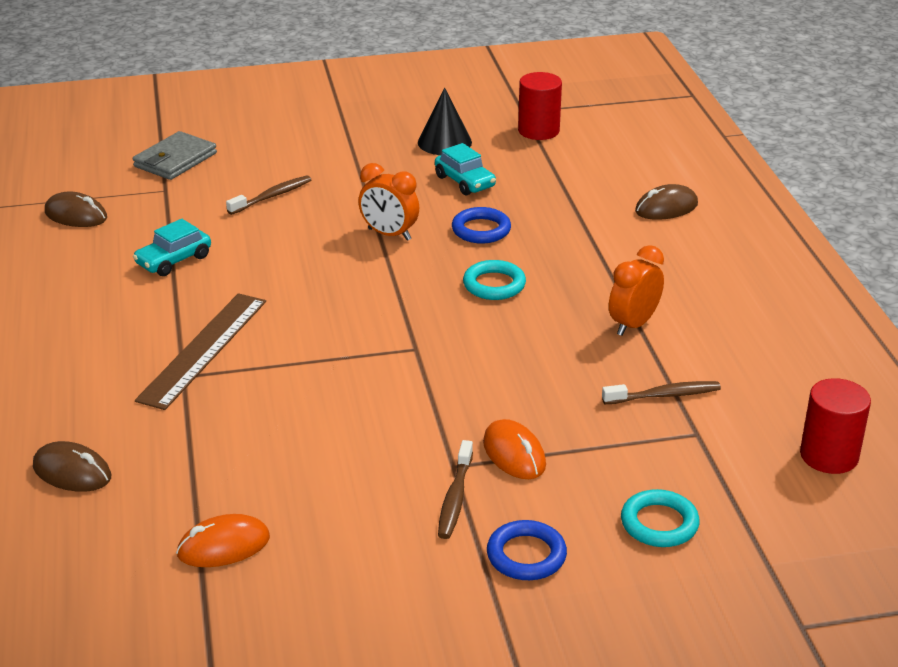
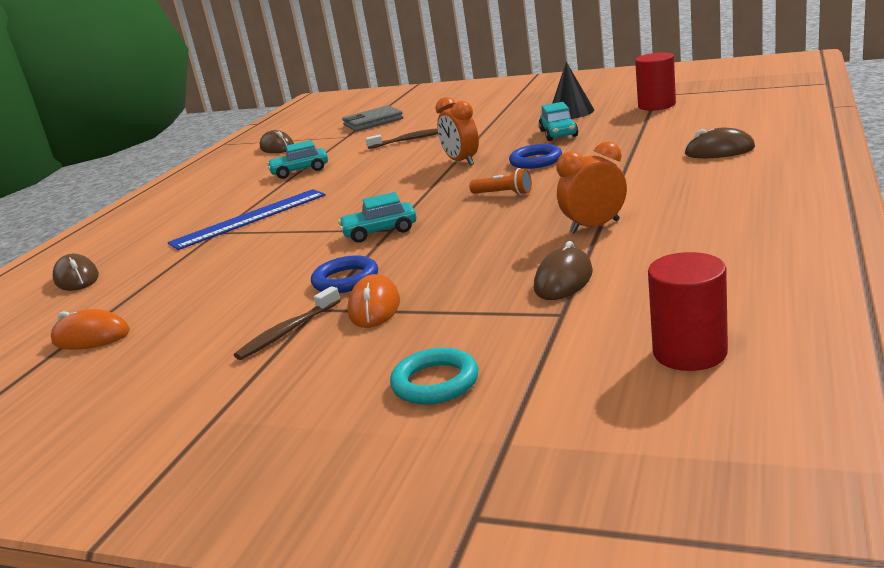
camera: 35 degrees right, 10 degrees down
brown ruler [135,293,266,410] -> blue ruler [168,189,326,250]
turquoise ring [463,260,526,300] -> orange flashlight [469,168,532,195]
blue ring [487,520,567,580] -> blue ring moved to [311,255,378,293]
brown toothbrush [602,381,721,404] -> brown mouse [534,241,593,300]
none -> turquoise car [338,192,417,243]

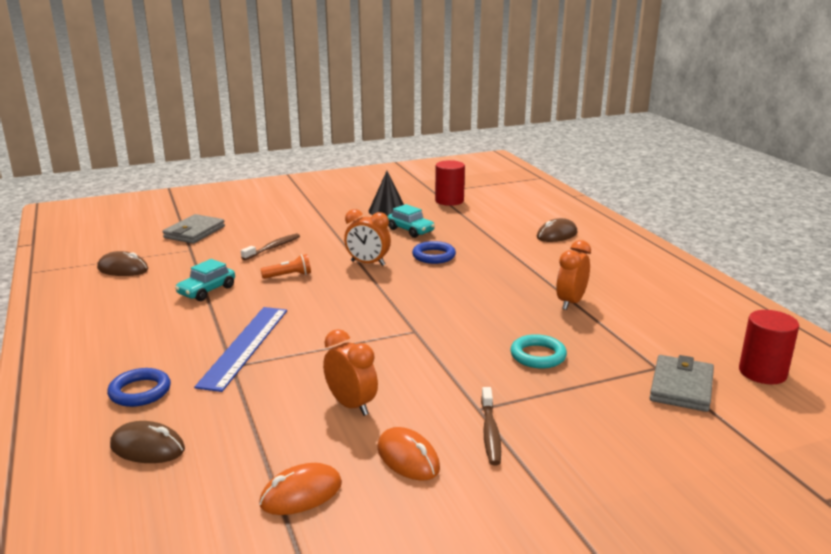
camera: 45 degrees left, 0 degrees up
blue ring [311,255,378,293] -> blue ring moved to [107,368,171,407]
turquoise car [338,192,417,243] -> none
orange mouse [348,274,400,328] -> orange mouse moved to [377,427,440,481]
turquoise ring [390,347,479,405] -> turquoise ring moved to [510,334,567,369]
orange flashlight [469,168,532,195] -> orange flashlight moved to [261,254,311,279]
brown mouse [534,241,593,300] -> none
none -> orange clock [323,329,378,416]
none -> grey wallet [650,355,714,412]

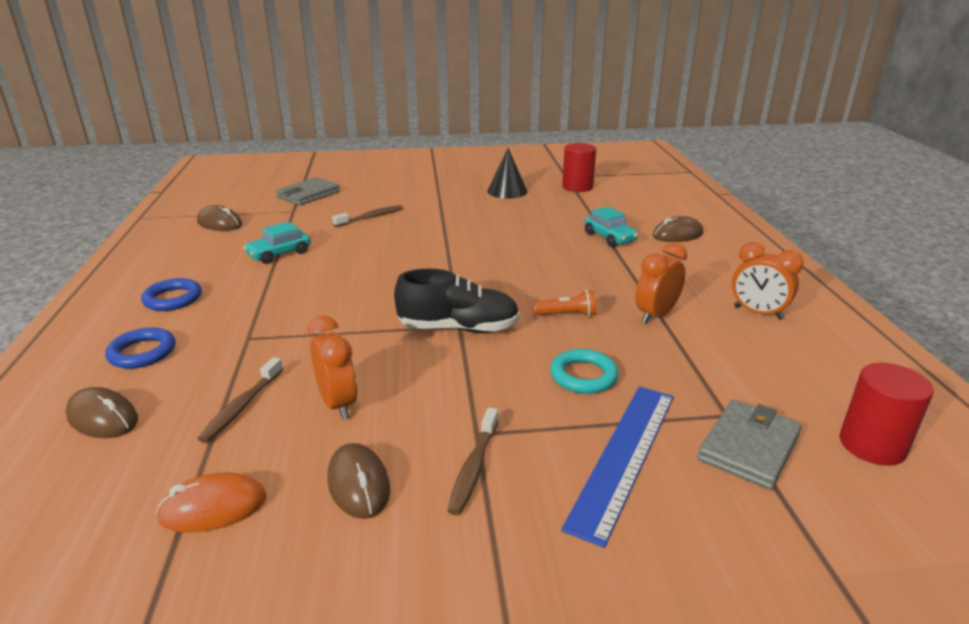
camera: 15 degrees right, 5 degrees up
blue ruler [194,307,287,392] -> blue ruler moved to [561,387,674,548]
orange flashlight [261,254,311,279] -> orange flashlight moved to [533,290,597,317]
orange clock [344,209,391,266] -> orange clock moved to [732,242,804,320]
orange mouse [377,427,440,481] -> brown mouse [327,443,390,519]
turquoise car [387,204,435,238] -> turquoise car moved to [584,206,638,247]
blue ring [412,241,456,264] -> blue ring moved to [141,278,202,311]
none -> brown toothbrush [197,357,283,443]
none -> black shoe [394,269,520,333]

